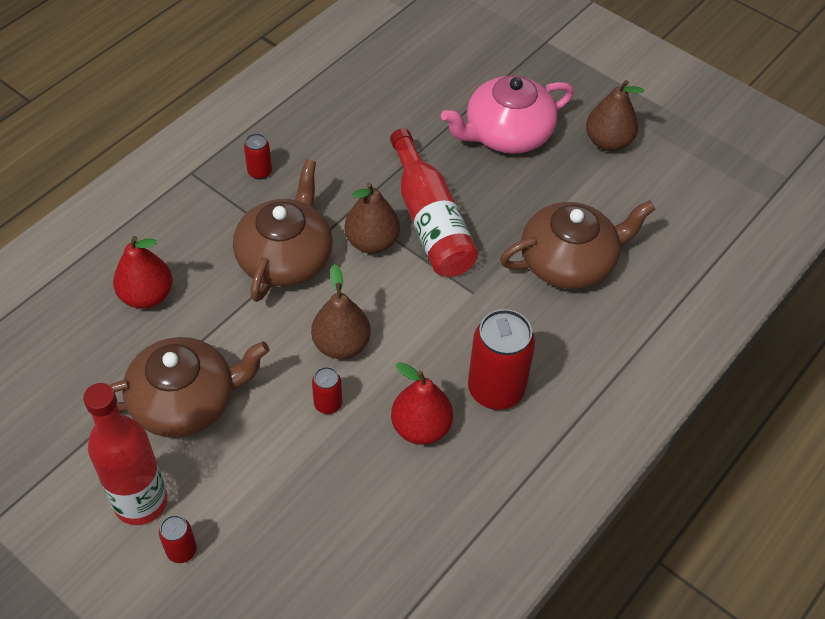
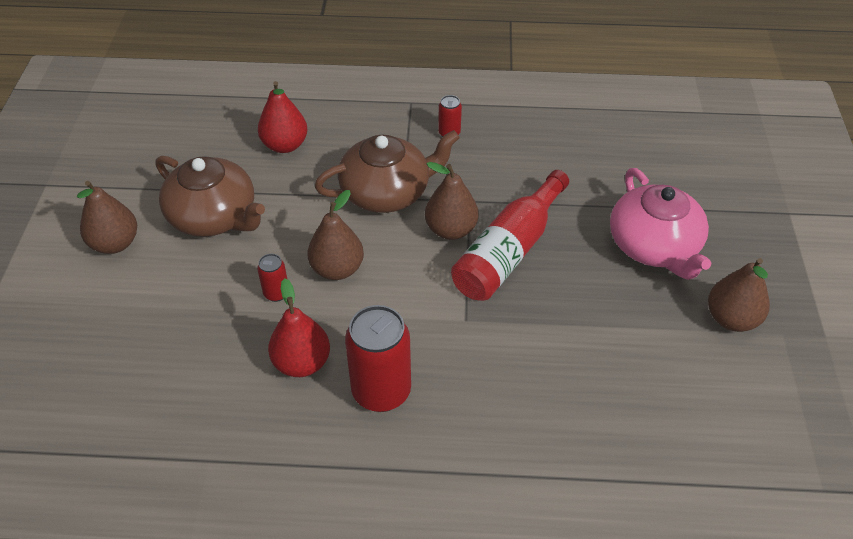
camera: 55 degrees right, 5 degrees down
red bottle [83,383,168,525] -> brown pear [77,181,137,254]
red can [159,515,197,563] -> none
pink teapot [441,75,574,154] -> pink teapot turned 135 degrees counterclockwise [610,168,711,280]
brown teapot [500,200,655,289] -> none

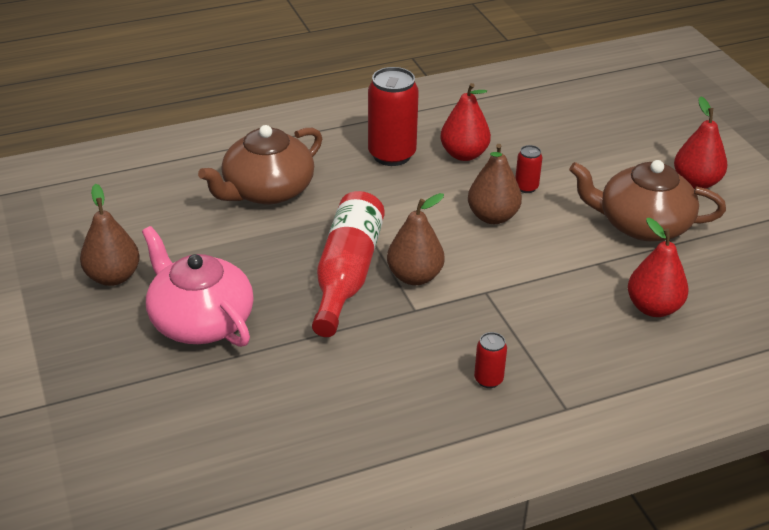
camera: 155 degrees right, 10 degrees down
brown pear [77,181,137,254] -> red pear [674,96,727,189]
brown teapot [315,130,460,213] -> brown teapot moved to [198,125,322,205]

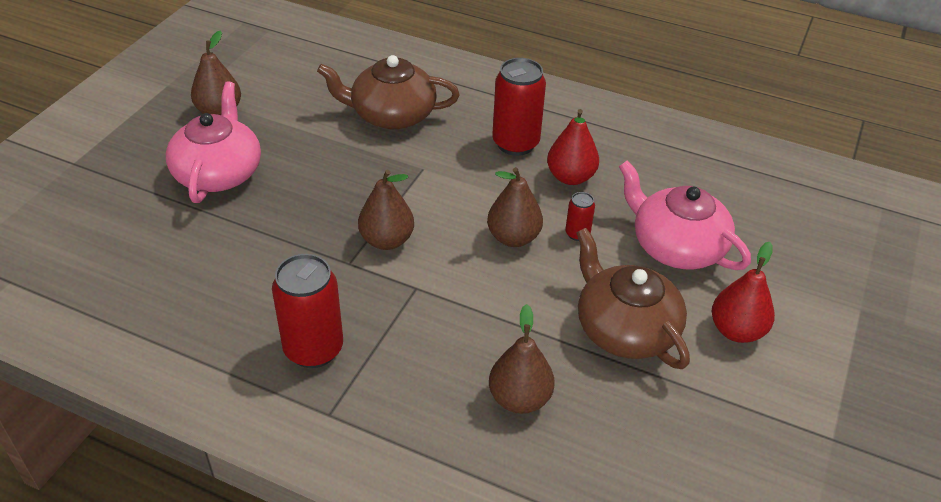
camera: 45 degrees right, 5 degrees up
red bottle [312,191,385,337] -> none
red can [474,332,507,388] -> red can [272,254,343,368], size x2.08
red pear [628,218,689,317] -> brown pear [489,304,555,414]
none -> pink teapot [619,161,751,270]

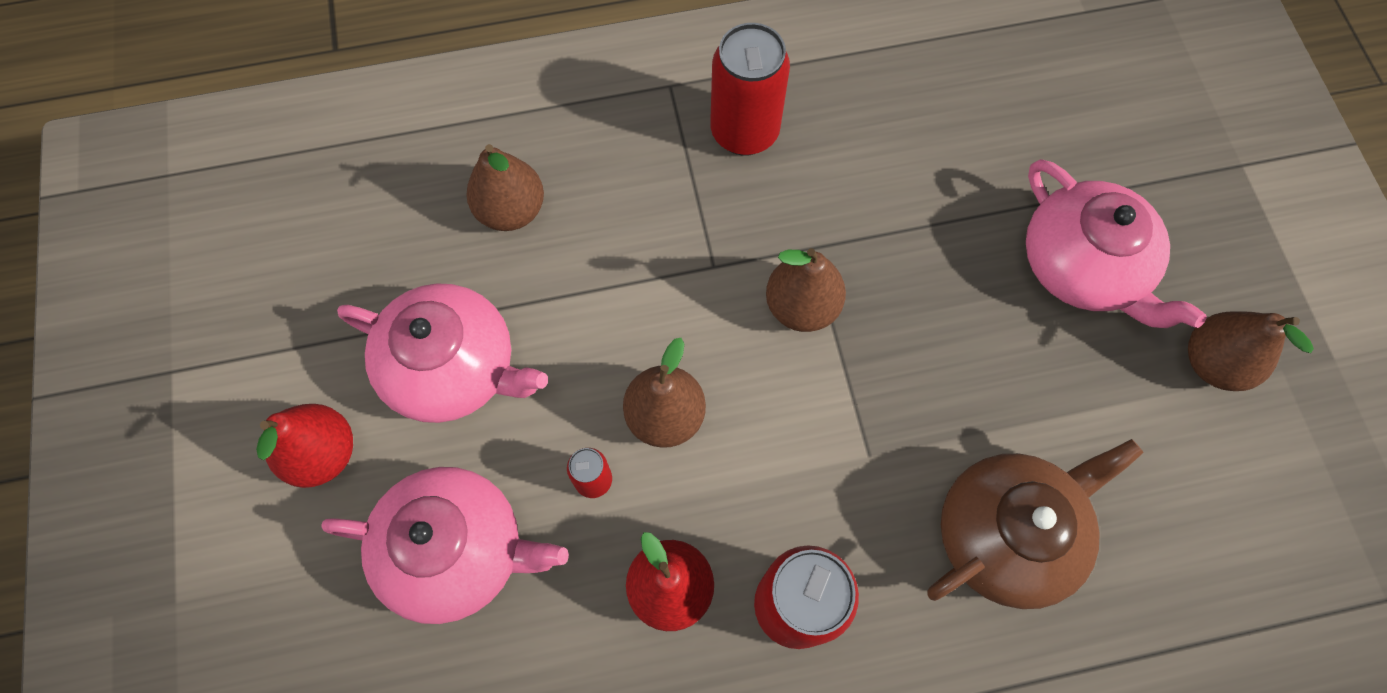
camera: 145 degrees right, 25 degrees up
brown teapot [577,228,690,369] -> pink teapot [337,283,548,423]

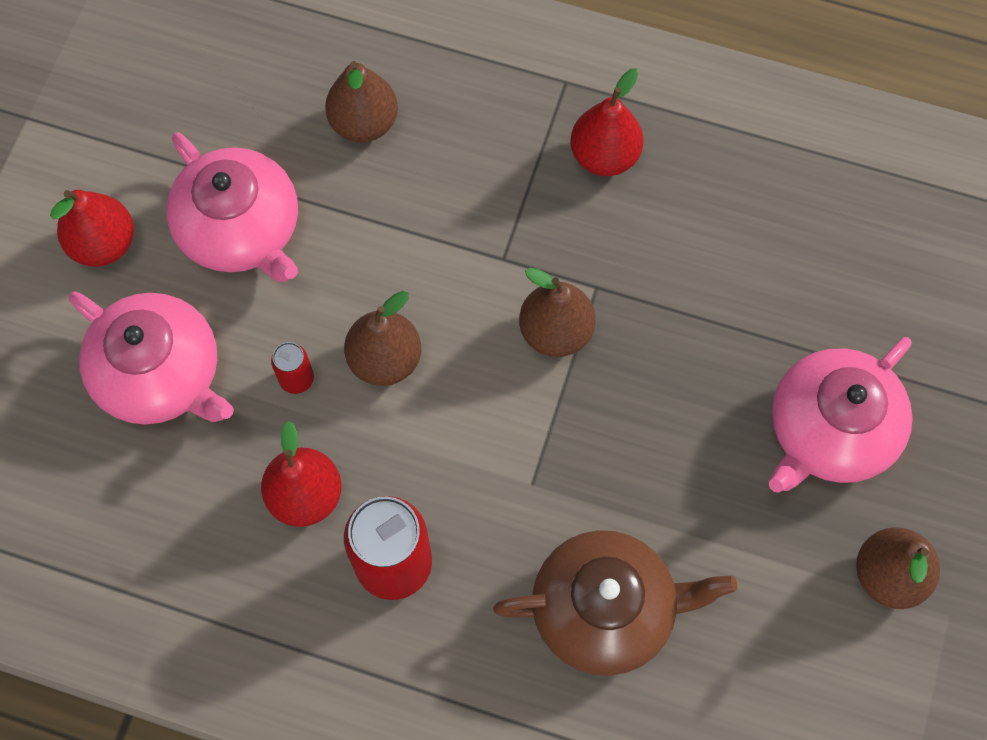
camera: 30 degrees right, 0 degrees up
red can [710,23,790,156] -> red pear [570,68,644,176]
pink teapot [1026,159,1207,328] -> pink teapot turned 45 degrees clockwise [769,337,913,493]

